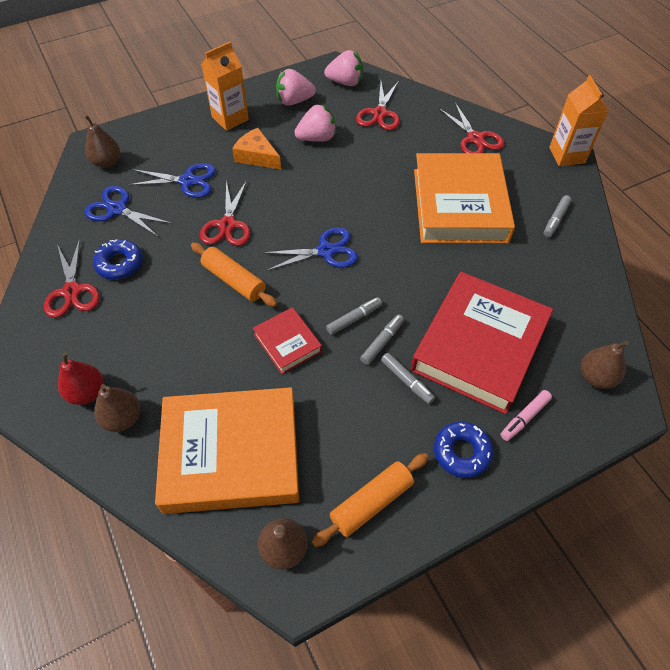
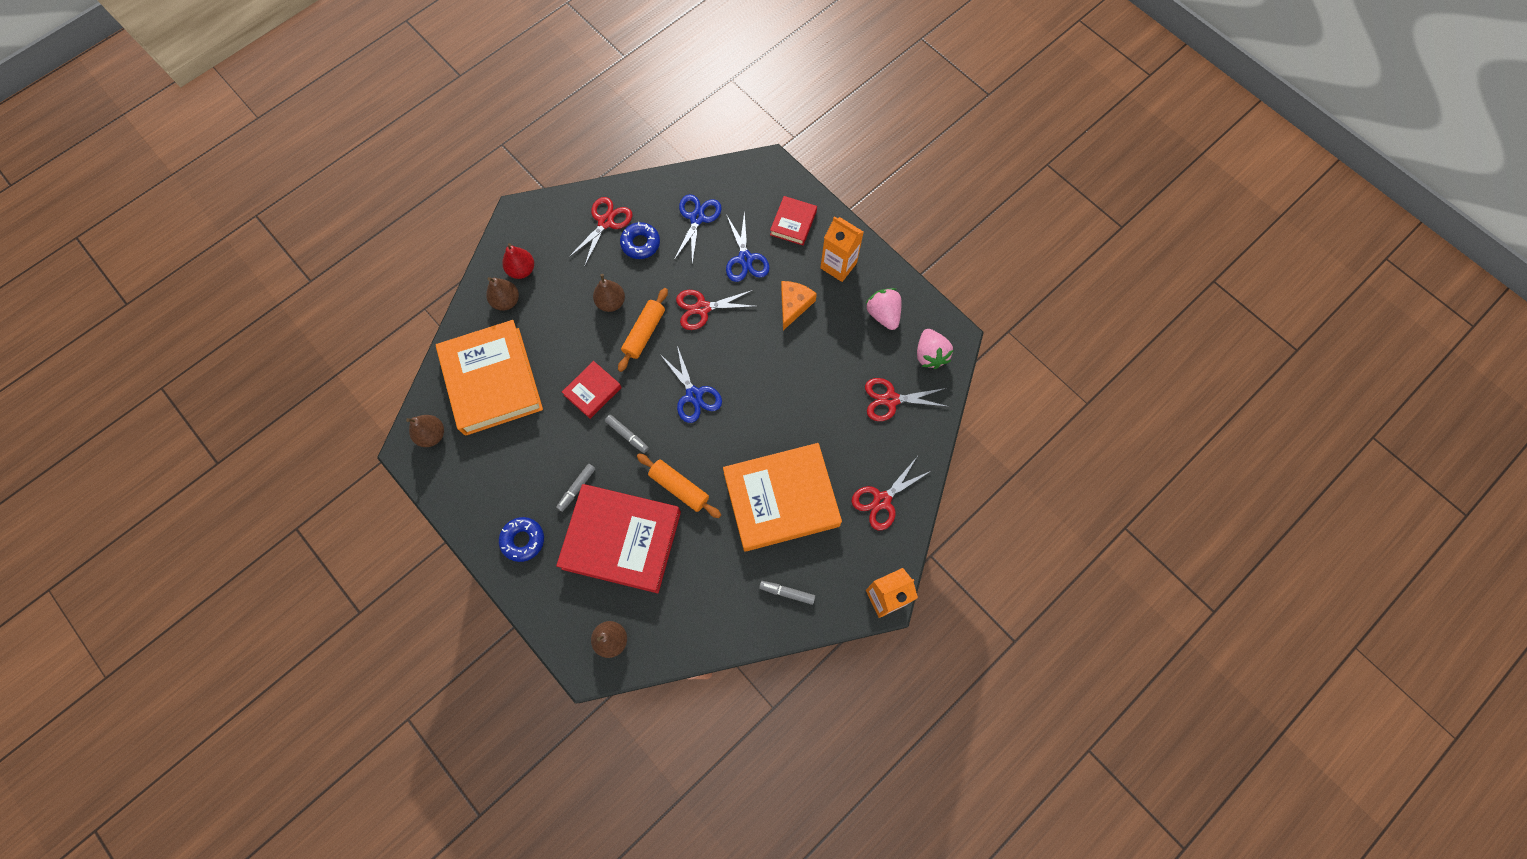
camera: 75 degrees right, 15 degrees up
red scissors [44,239,100,318] -> red scissors turned 150 degrees clockwise [568,197,633,267]
brown pear [85,115,120,168] -> brown pear moved to [593,274,625,312]
pink strawberry [294,104,336,142] -> none
orange rolling pin [312,453,429,547] -> orange rolling pin moved to [637,454,721,518]
grey marker [360,314,404,365] -> none
pink marker [501,390,552,441] -> none
none -> red book [770,196,817,245]

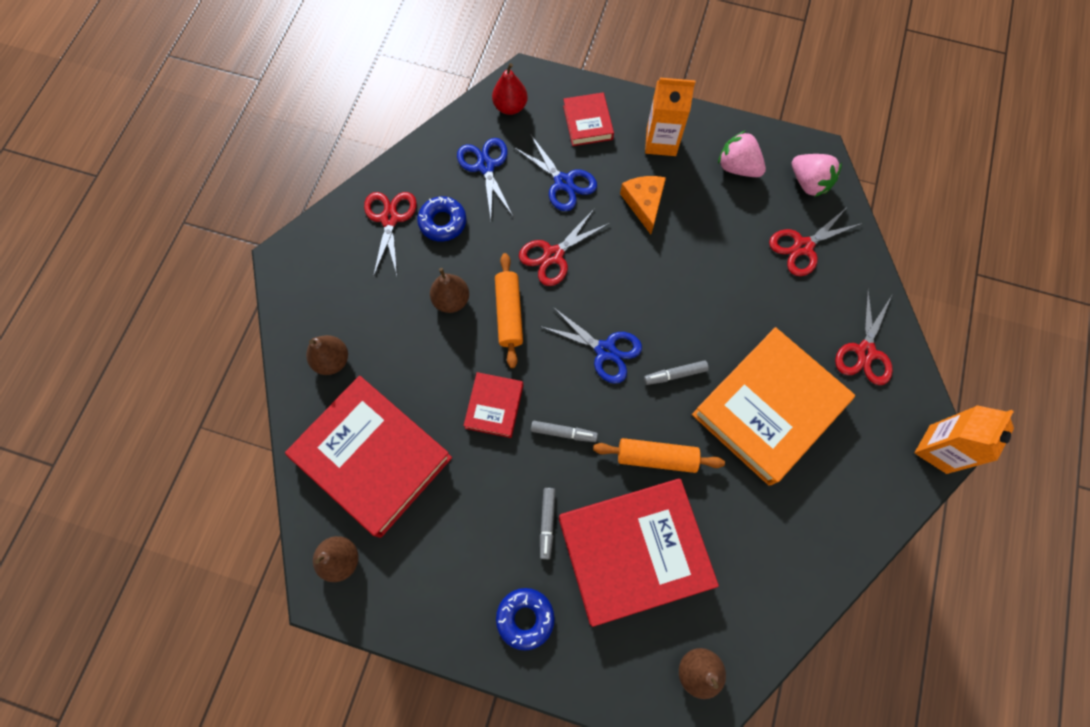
camera: 30 degrees left, 0 degrees up
orange book [436,320,543,436] -> red book [285,376,452,538]
red pear [502,243,534,279] -> red pear moved to [492,63,528,115]
grey marker [759,581,815,605] -> grey marker moved to [644,360,709,385]

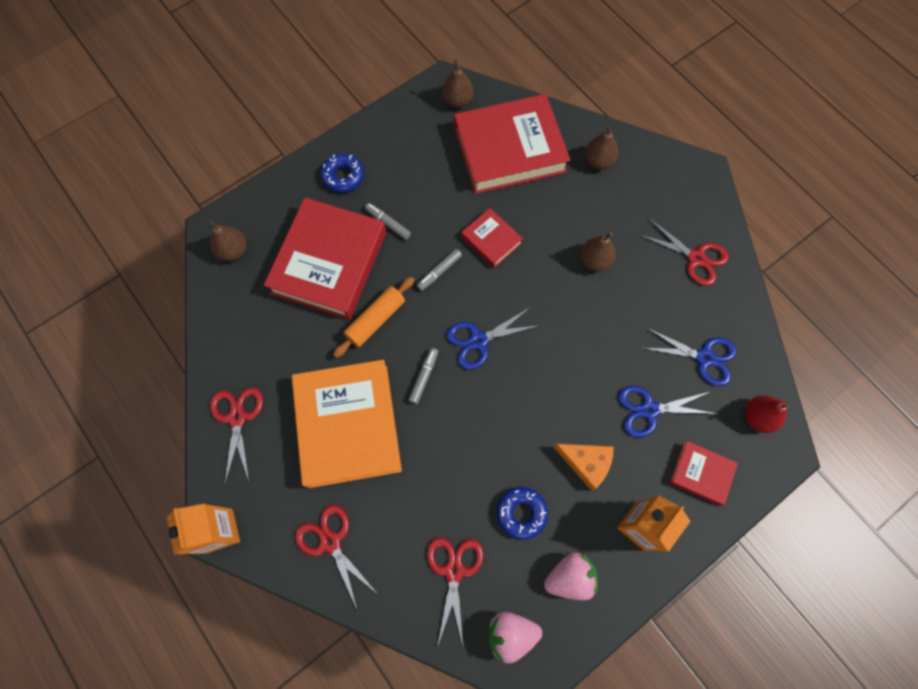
camera: 125 degrees right, 0 degrees up
blue donut [417,196,466,242] -> blue donut moved to [497,487,548,540]
orange rolling pin [495,253,523,368] -> none
red scissors [519,209,610,286] -> red scissors moved to [210,387,263,483]

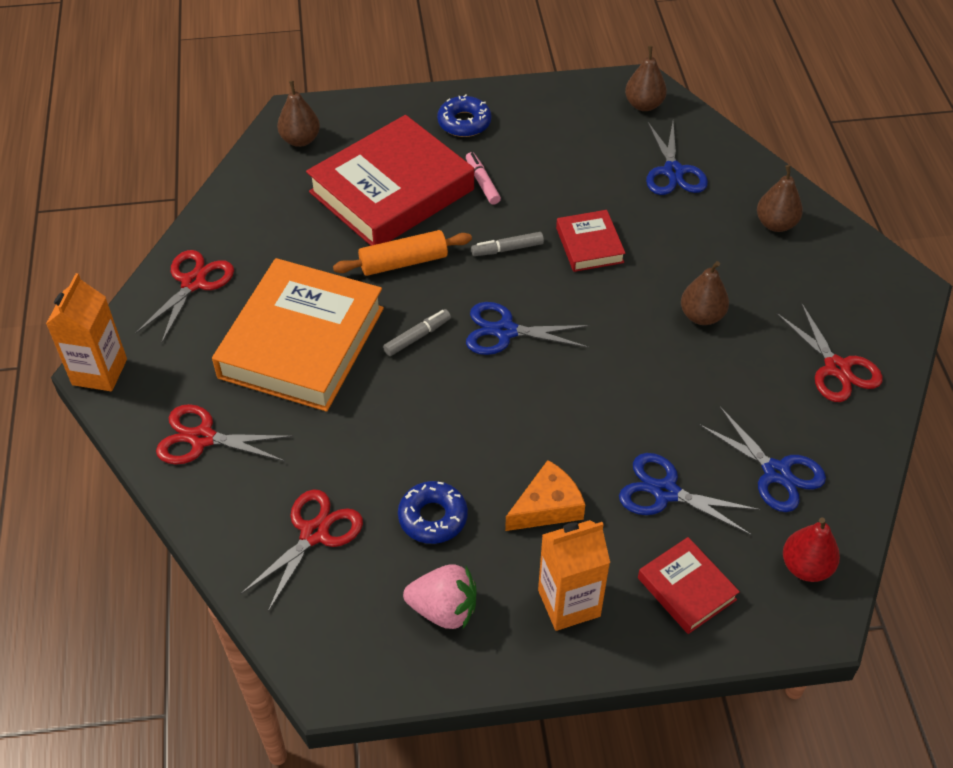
camera: 30 degrees right, 20 degrees down
red scissors [295,505,379,611] -> red scissors turned 75 degrees counterclockwise [156,404,293,464]
grey marker [365,203,411,240] -> pink marker [466,152,501,205]
red book [454,94,570,194] -> blue scissors [646,122,708,195]
pink strawberry [488,611,542,664] -> none
orange cheese [553,444,614,491] -> orange cheese turned 90 degrees counterclockwise [505,460,585,531]

